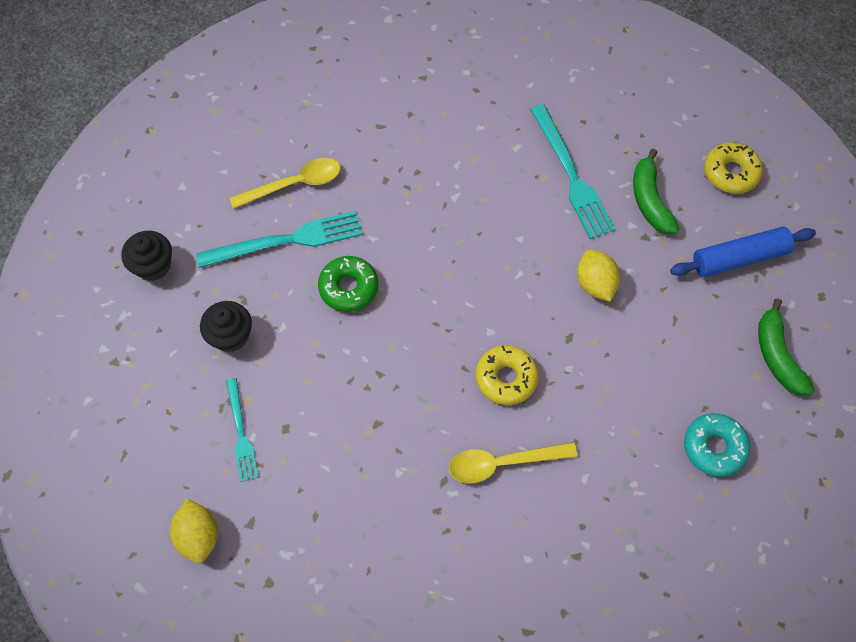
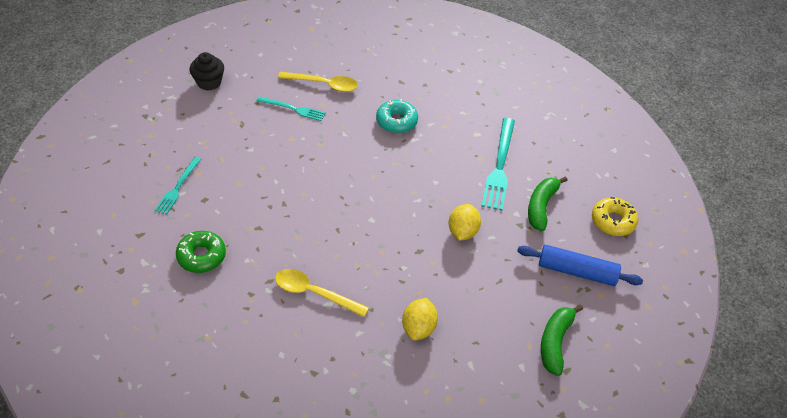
camera: 30 degrees right, 15 degrees down
yellow lemon [170,499,218,563] -> yellow lemon moved to [402,298,438,341]
turquoise fork [196,211,363,268] -> turquoise fork [257,96,326,121], size x0.60
black cupcake [200,301,252,352] -> none
green donut [318,256,378,312] -> green donut moved to [176,231,226,273]
yellow donut [476,345,539,405] -> none
turquoise donut [684,413,750,477] -> turquoise donut moved to [376,99,418,133]

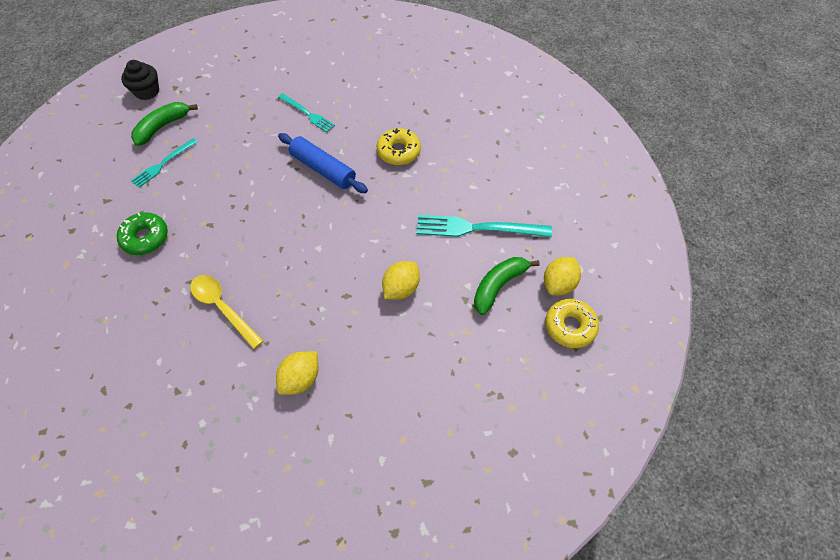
camera: 25 degrees right, 10 degrees up
black cupcake [190,52,224,91] -> black cupcake moved to [121,60,159,100]
yellow spoon [278,72,358,92] -> none
turquoise donut [376,99,418,133] -> yellow donut [377,128,421,165]
turquoise fork [481,118,515,210] -> turquoise fork turned 60 degrees clockwise [417,215,552,237]
blue rolling pin [517,245,643,286] -> blue rolling pin moved to [278,133,368,193]
green banana [541,305,583,376] -> green banana moved to [131,102,198,146]
none -> yellow lemon [544,257,581,296]

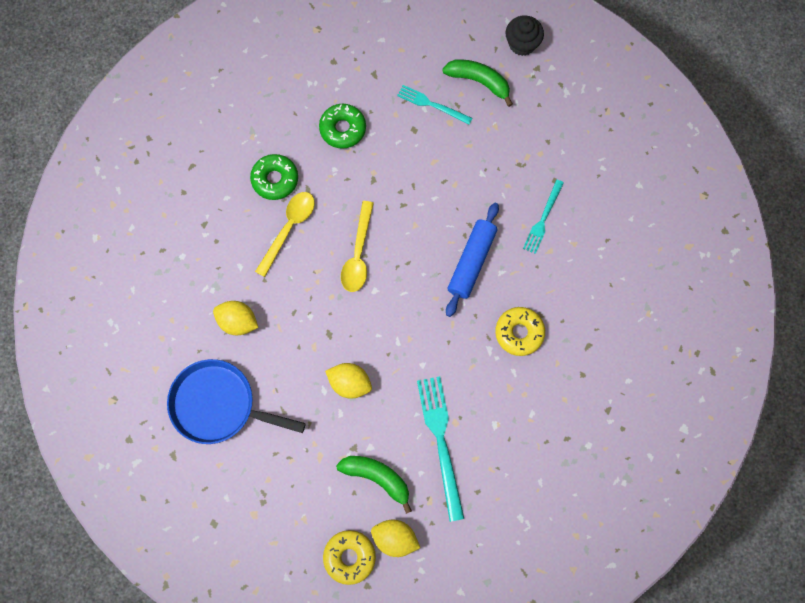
camera: 75 degrees right, 15 degrees up
none -> blue pan [167,359,306,444]
none -> green donut [250,154,298,200]
none -> yellow spoon [341,201,374,292]

